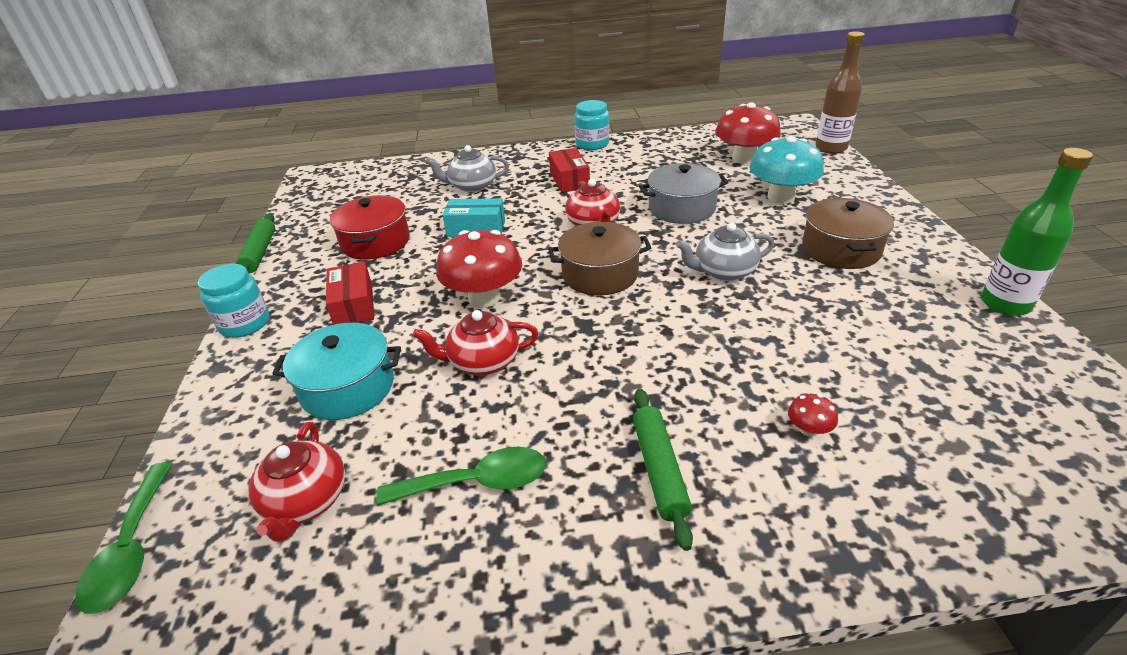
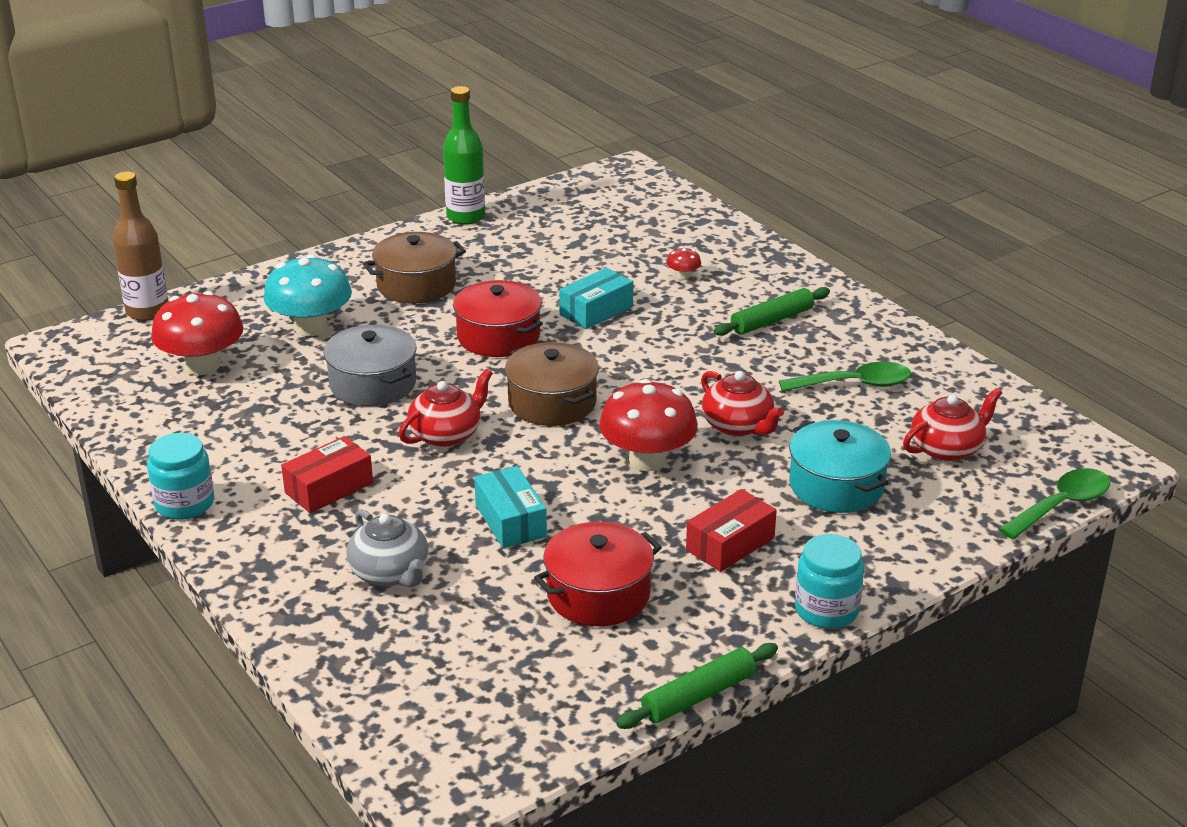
camera: 120 degrees left, 5 degrees down
green spoon [376,447,546,506] -> green spoon turned 120 degrees clockwise [779,362,911,392]
grey teapot [676,222,774,281] -> red pot [453,280,543,357]
none -> turquoise box [559,268,633,329]

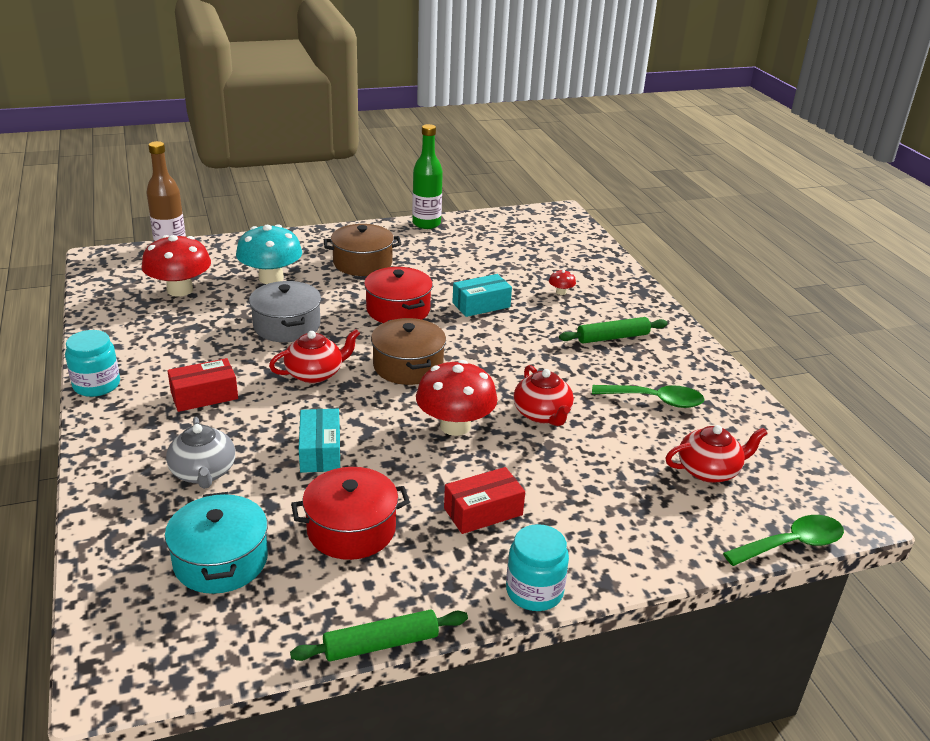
camera: 15 degrees right, 0 degrees up
turquoise pot [789,420,891,513] -> turquoise pot moved to [165,492,268,594]

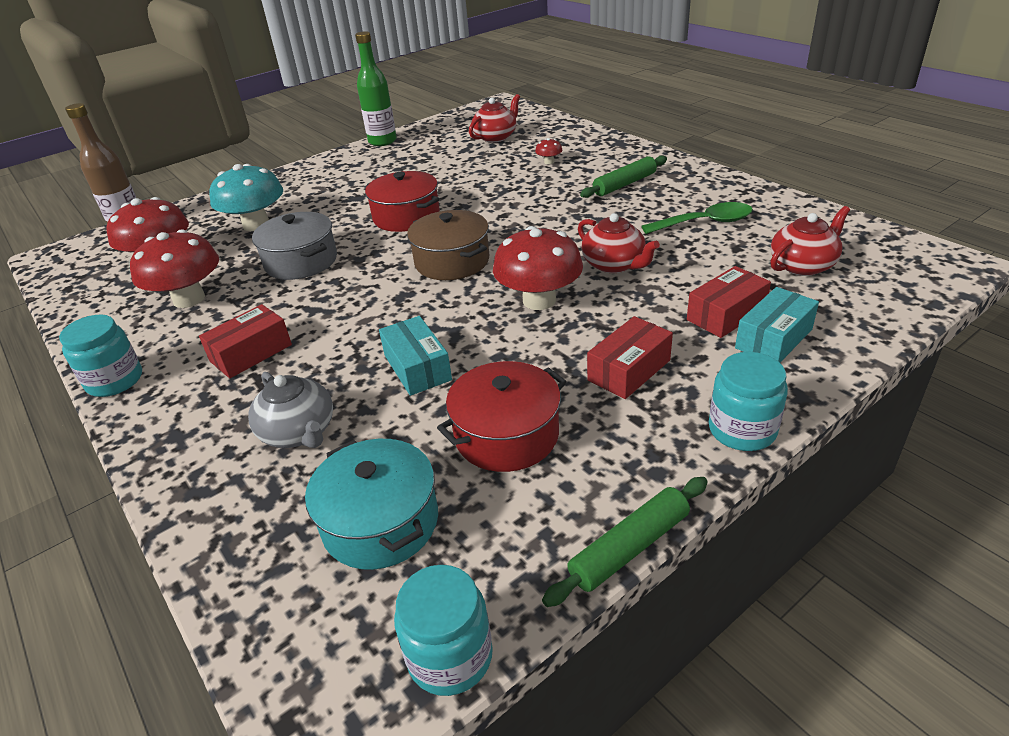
camera: 15 degrees left, 5 degrees up
red teapot [269,329,360,383] -> red teapot moved to [469,94,520,142]
brown pot [324,224,401,276] -> none
turquoise box [452,274,512,317] -> turquoise box moved to [735,287,819,362]
green spoon [723,515,844,566] -> none
none -> red mushroom [130,229,219,308]
none -> turquoise jar [394,565,493,696]
none -> red box [687,266,771,338]

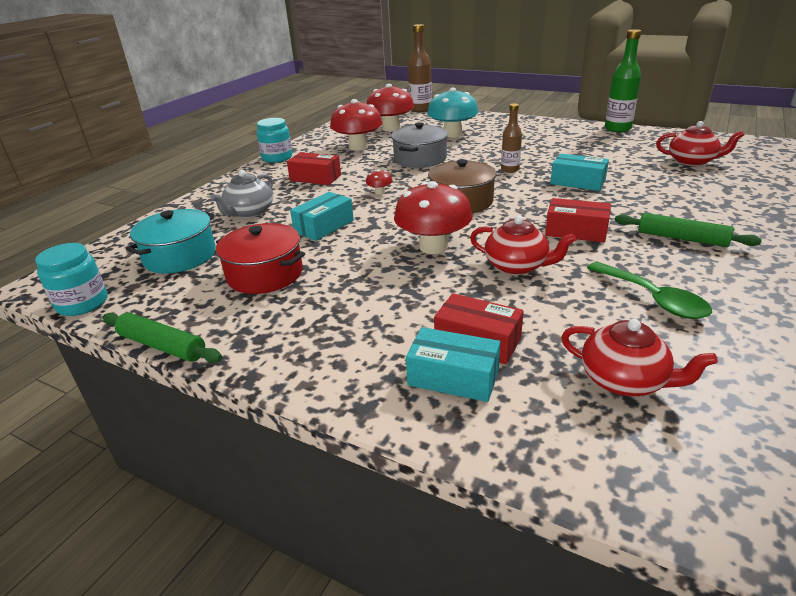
camera: 65 degrees right, 5 degrees down
red pot [365,171,440,232] -> brown bottle [501,103,522,173]
red mushroom [535,138,562,164] -> red mushroom moved to [366,169,392,195]
red teapot [578,213,660,273] -> red teapot turned 90 degrees counterclockwise [470,215,576,275]
red box [587,316,673,399] -> red box moved to [545,198,611,243]
turquoise jar [709,352,788,451] -> none
none -> turquoise box [550,154,609,191]

